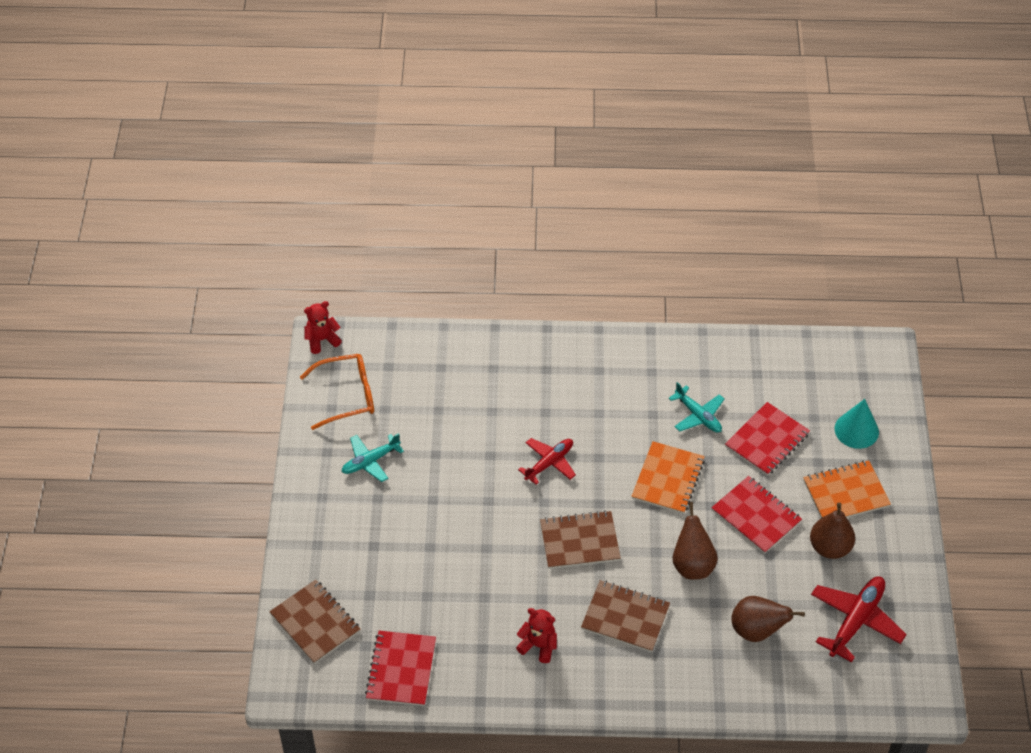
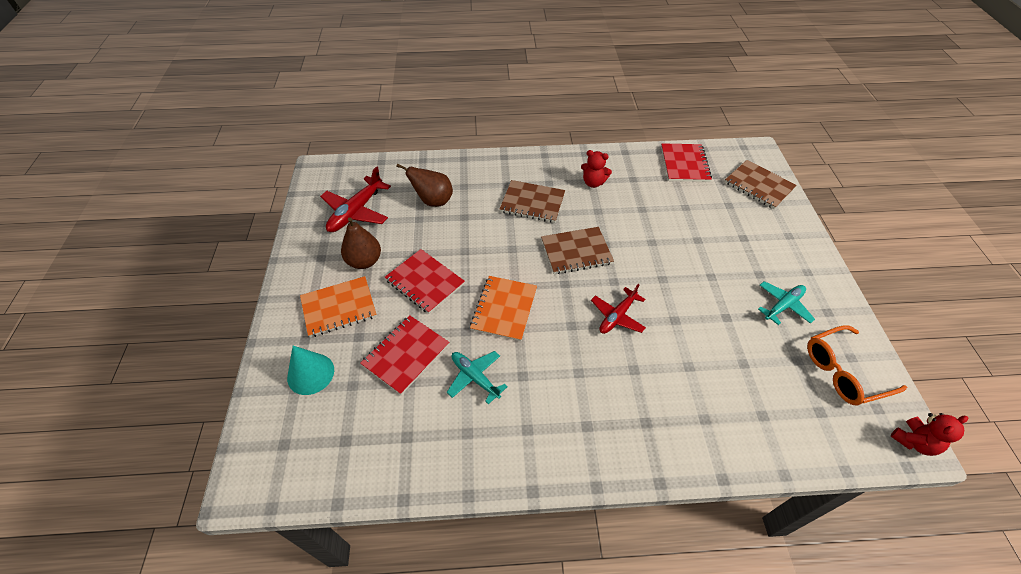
camera: 175 degrees right, 0 degrees up
brown pear [673,502,718,580] -> none

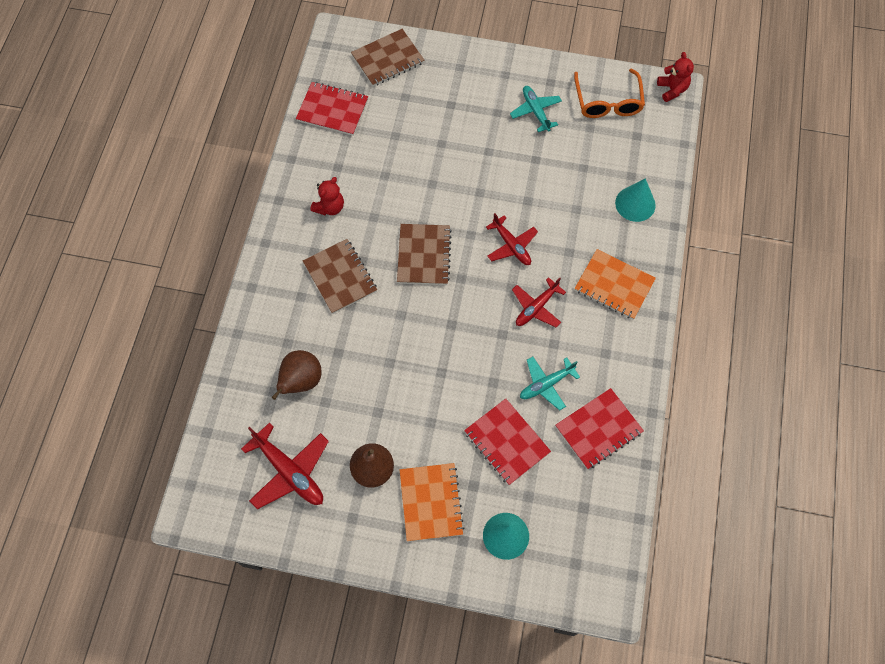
camera: 75 degrees left, 15 degrees up
red notebook [385,249,465,314] -> red notebook moved to [555,388,644,470]
orange notebook [470,276,537,341] -> orange notebook moved to [574,249,656,319]
brown notebook [500,180,565,223] -> brown notebook turned 60 degrees counterclockwise [303,239,377,314]
none -> red plane [512,277,566,327]
none -> turquoise cone [615,178,656,222]

